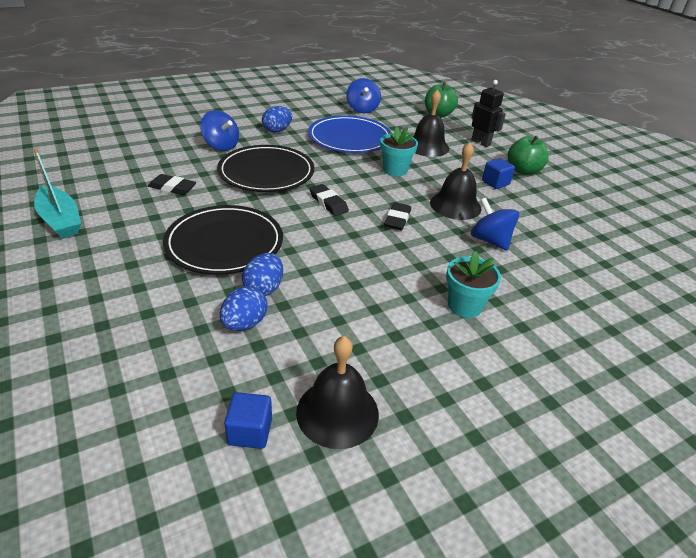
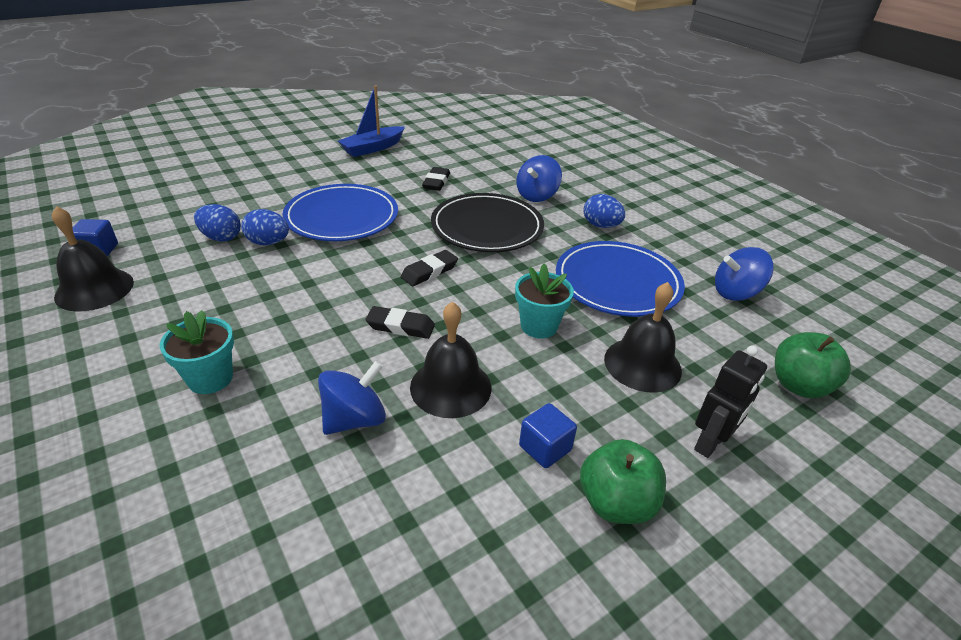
camera: 85 degrees right, 0 degrees up
turquoise boat [34,148,81,238] -> blue boat [338,85,405,157]
black plate [163,205,283,275] -> blue plate [282,184,398,241]

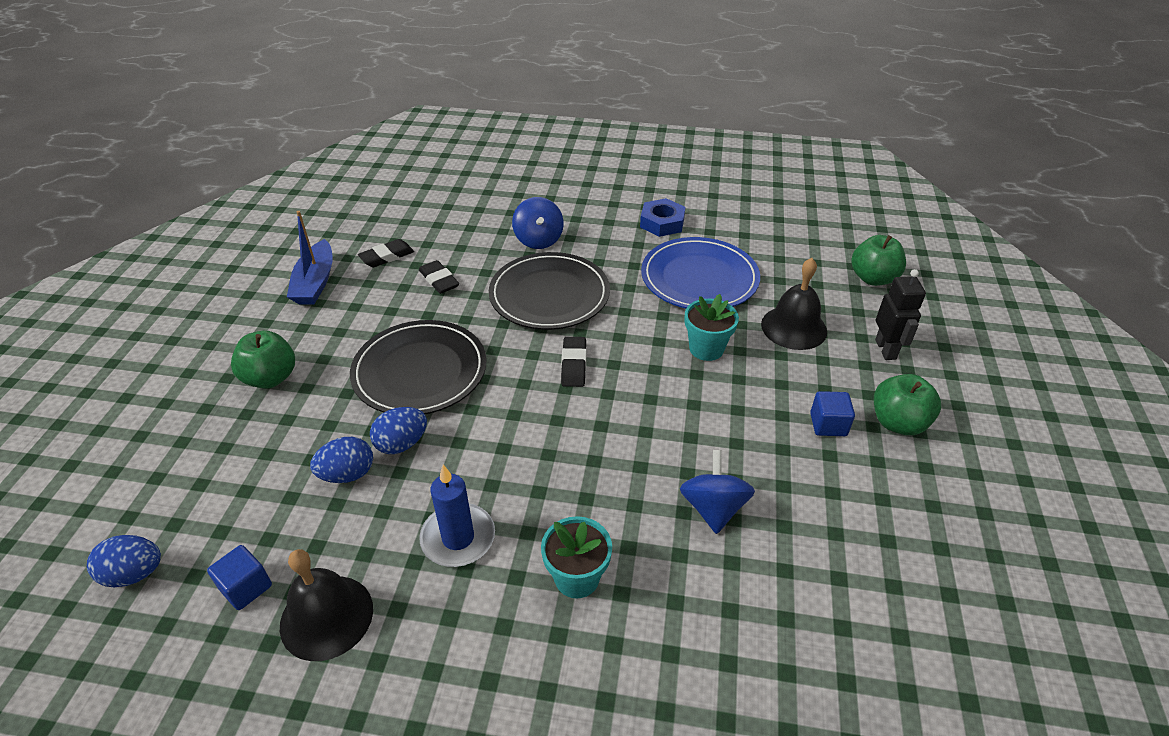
camera: 45 degrees left, 5 degrees up
blue plate [282,184,398,241] -> black plate [350,320,487,414]
black eraser [365,306,435,339] -> black eraser moved to [358,239,414,268]
black bell [410,301,492,418] -> none
blue egg [583,194,625,228] -> blue egg moved to [87,535,161,587]
blue spinning top [715,247,773,301] -> none
none -> green apple [231,331,295,389]
none -> blue candle [419,465,495,567]
none -> blue nut [640,198,686,237]

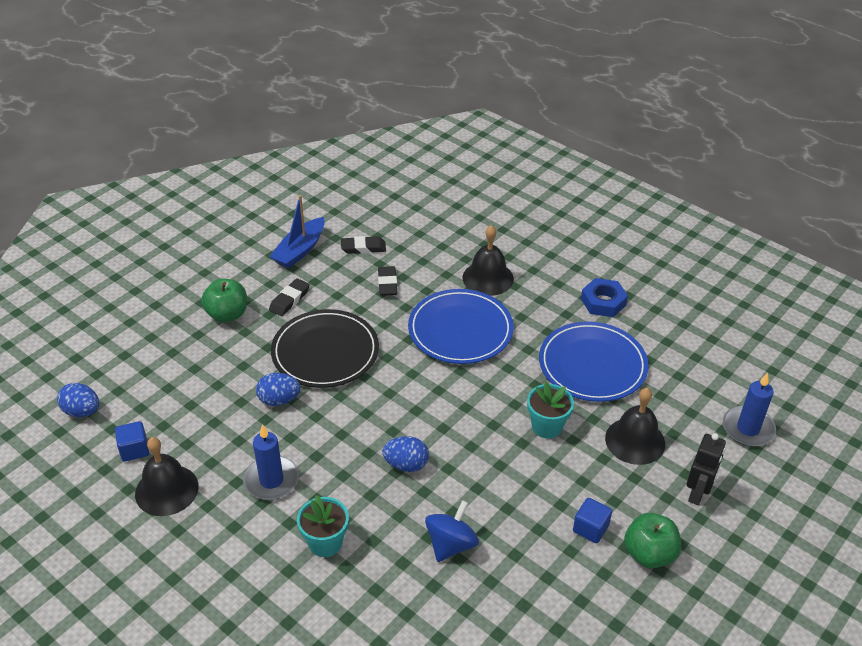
camera: 30 degrees right, 0 degrees up
blue egg [310,437,373,483] -> blue egg moved to [382,436,429,472]
black plate [489,252,610,330] -> blue plate [408,289,514,364]
blue spinning top [512,197,564,249] -> black bell [463,225,514,296]
black eraser [561,337,586,387] -> black eraser moved to [269,278,310,316]
green apple [851,235,906,286] -> blue candle [723,372,776,447]

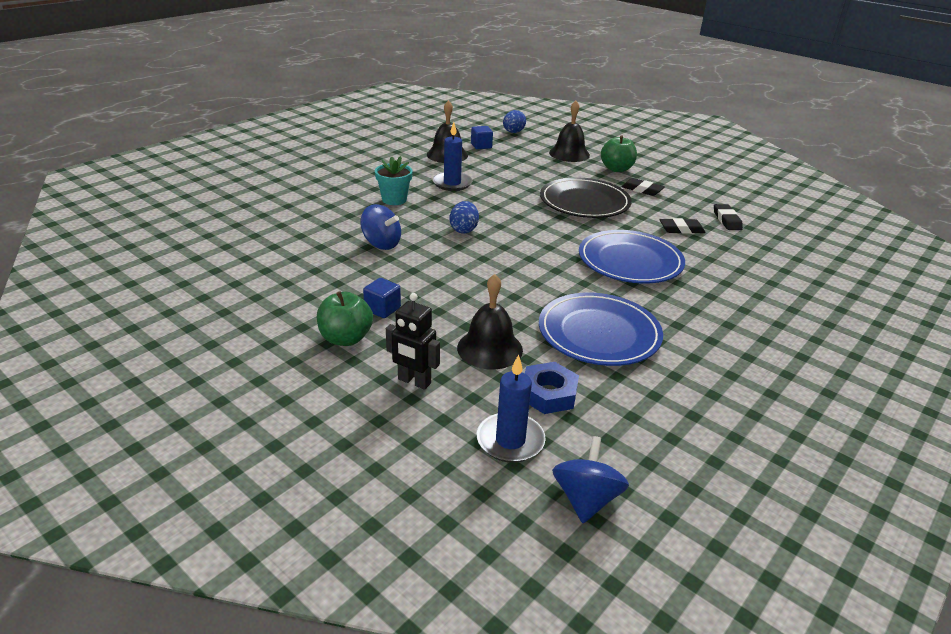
camera: 90 degrees right, 10 degrees down
blue egg [256,373,300,406] -> none
blue boat [269,195,325,268] -> none
black bell [463,225,514,296] -> black bell moved to [549,101,590,162]
turquoise flower pot [527,382,574,439] -> none
blue nut [581,278,628,317] -> blue nut moved to [525,362,579,414]
none -> blue spinning top [552,436,629,523]

